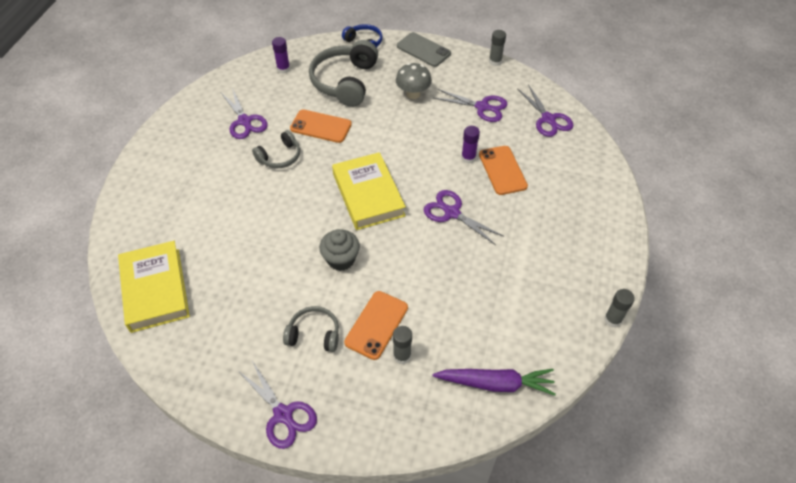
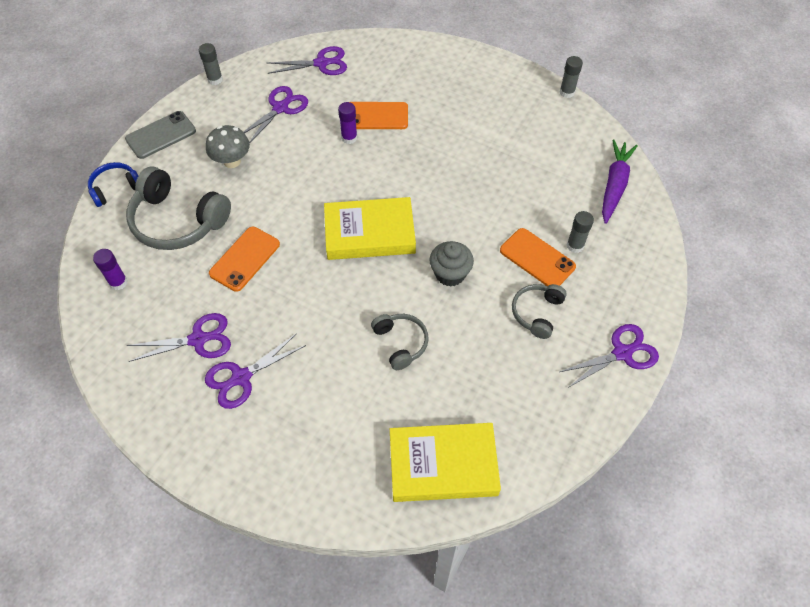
camera: 75 degrees left, 5 degrees up
grey headphones [252,130,300,168] -> grey headphones moved to [371,314,429,370]
purple scissors [424,190,503,245] -> purple scissors moved to [205,333,306,409]

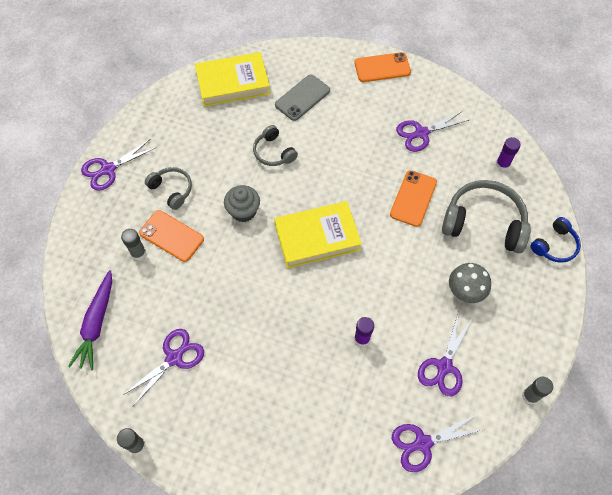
camera: 170 degrees right, 5 degrees up
grey phone [125,111,196,159] -> grey phone moved to [275,74,330,121]
purple scissors [205,333,306,409] -> purple scissors moved to [122,329,204,406]
orange phone [350,102,408,129] -> orange phone moved to [355,52,411,82]
grey headphones [512,284,567,339] -> grey headphones turned 60 degrees counterclockwise [145,167,192,210]

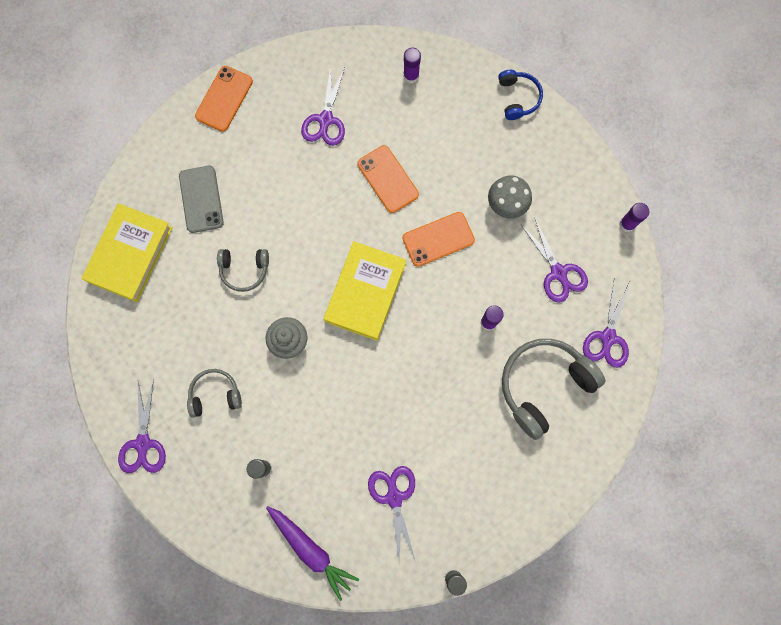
camera: 55 degrees left, 15 degrees up
orange phone [139,210,204,262] -> orange phone moved to [403,212,475,267]
grey headphones [442,180,531,253] -> grey headphones moved to [502,339,605,440]
grey glue stick [522,377,553,404] -> purple glue stick [620,203,650,232]

